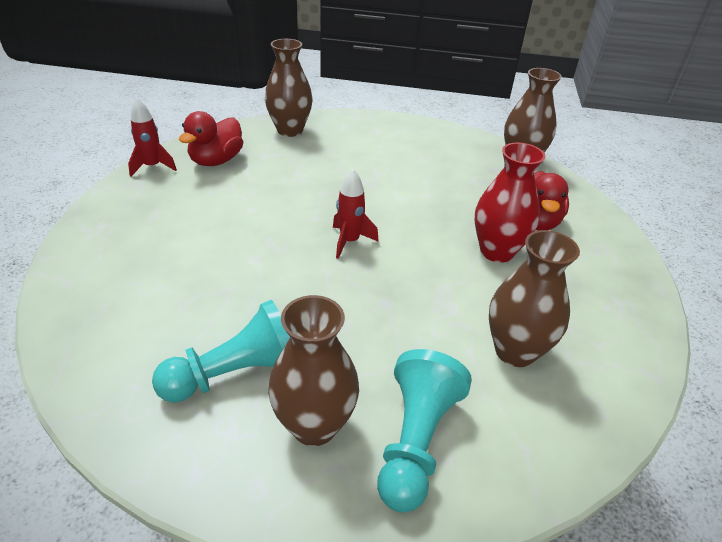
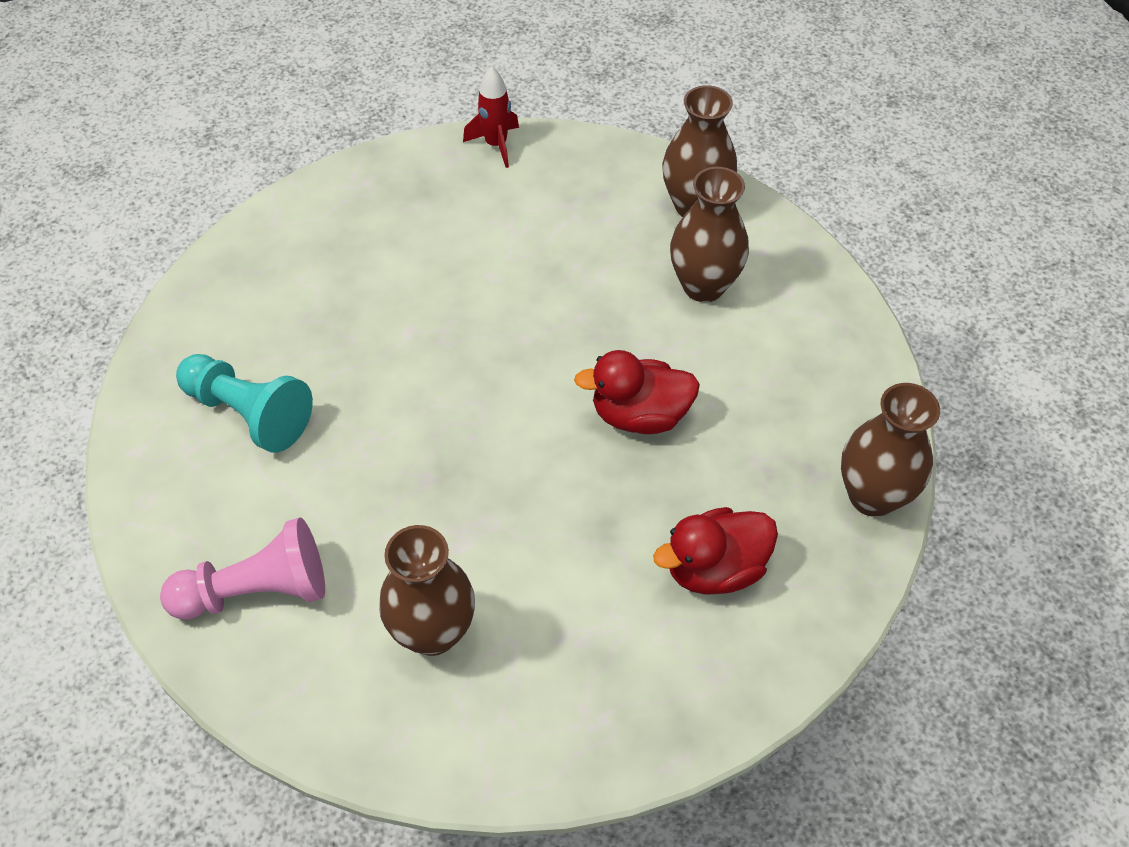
camera: 60 degrees right, 15 degrees up
red duck [179,111,243,166] -> red duck moved to [574,350,700,434]
brown vase [268,295,359,446] -> brown vase moved to [670,167,749,302]
red rocket [333,169,379,259] -> none
turquoise pawn [377,349,472,512] -> pink pawn [160,517,325,620]
red vase [475,143,545,263] -> none

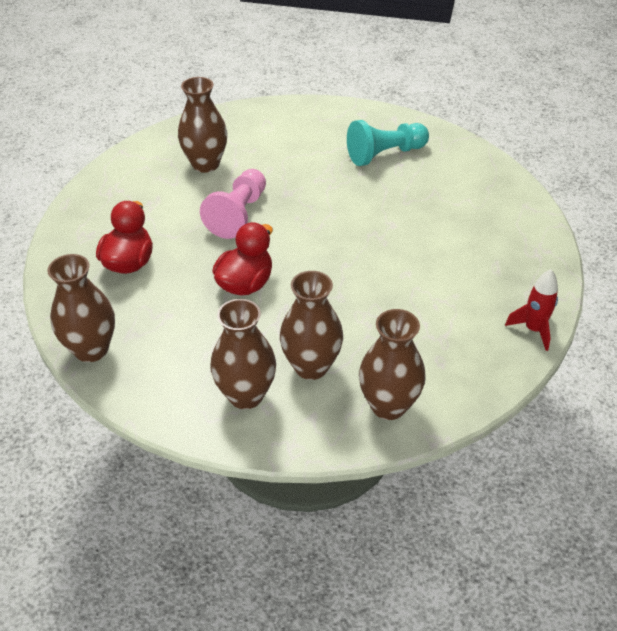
camera: 125 degrees right, 10 degrees down
pink pawn [160,517,325,620] -> pink pawn moved to [200,169,266,239]
none -> brown vase [210,299,276,409]

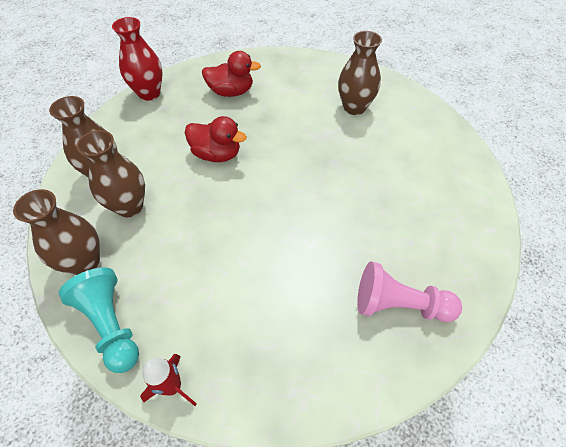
camera: 80 degrees right, 10 degrees up
brown vase [47,254,115,362] -> red vase [112,17,163,101]
pink pawn [200,169,266,239] -> pink pawn moved to [357,261,462,322]
turquoise pawn [347,120,429,166] -> turquoise pawn moved to [59,267,139,373]

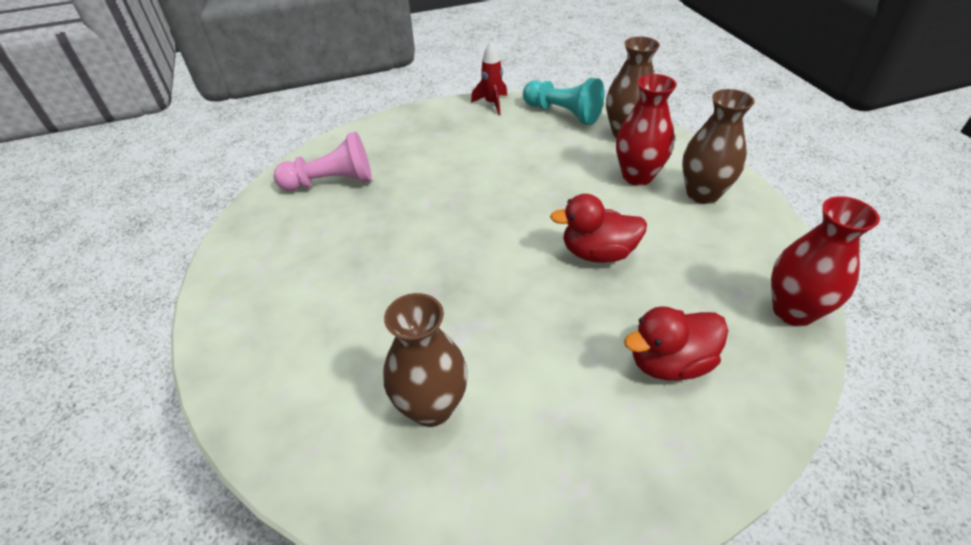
camera: 160 degrees right, 10 degrees down
brown vase [76,130,145,217] -> red vase [616,74,677,186]

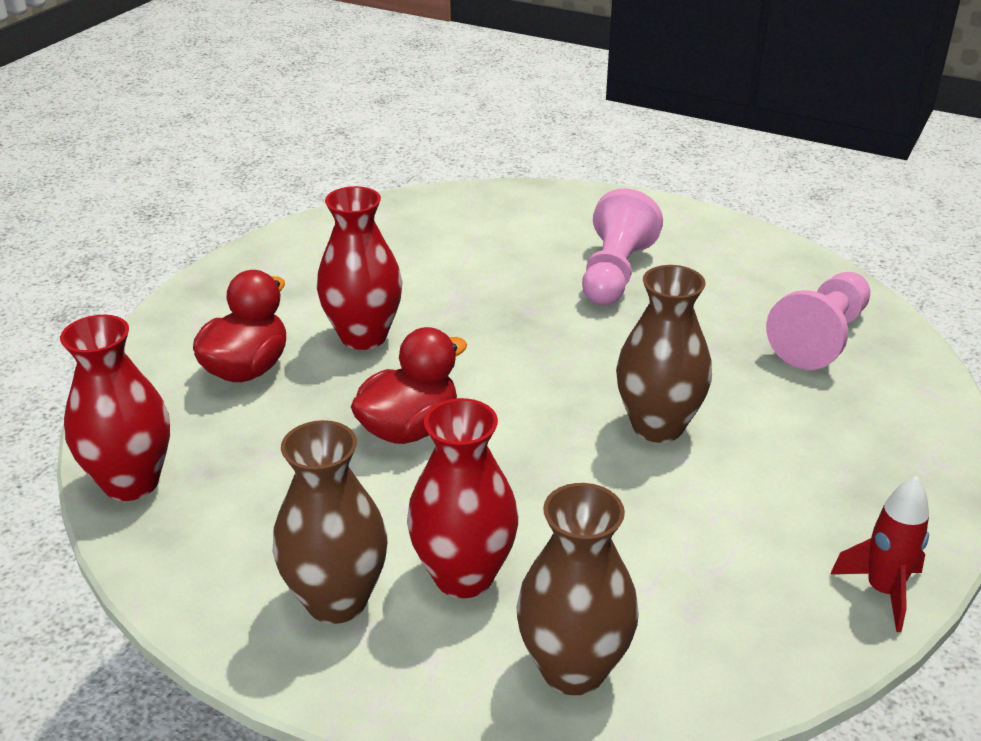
camera: 135 degrees right, 10 degrees down
brown vase [383,293,468,427] -> brown vase moved to [616,265,712,443]
turquoise pawn [523,78,604,125] -> none
none -> red vase [317,186,402,350]
none -> pink pawn [582,189,663,305]

